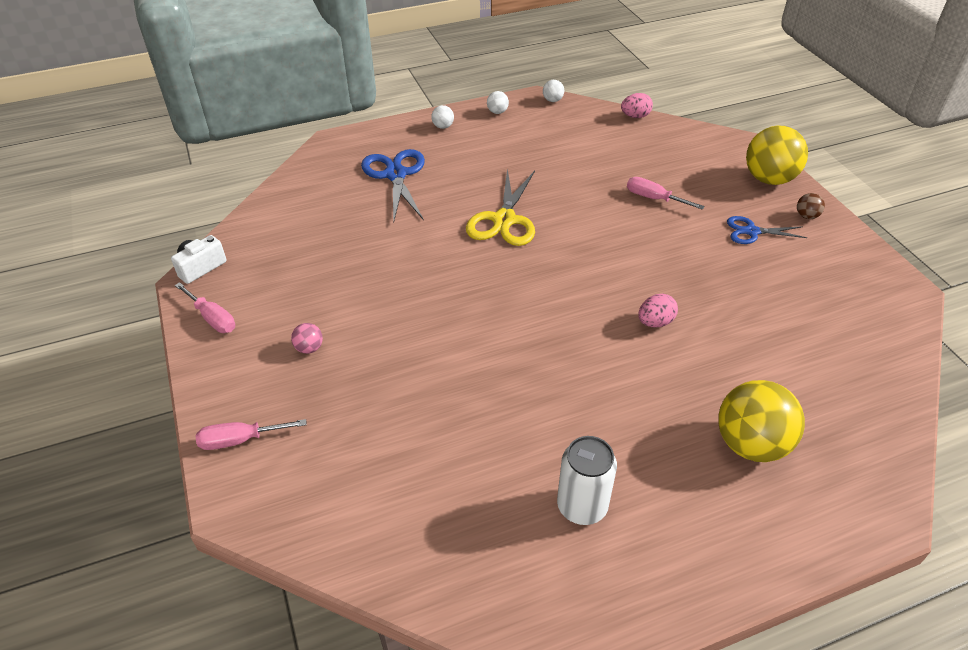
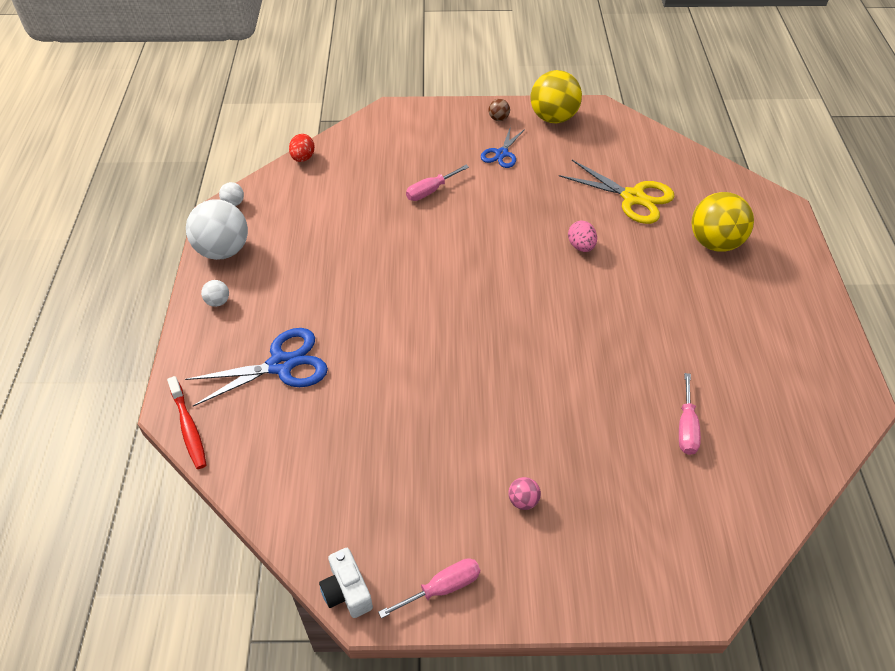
camera: 70 degrees left, 5 degrees up
pink screwdriver [196,419,307,450] -> pink screwdriver moved to [679,373,701,455]
blue scissors [361,149,425,222] -> blue scissors turned 150 degrees clockwise [185,328,328,406]
yellow scissors [466,168,535,246] -> yellow scissors moved to [559,160,674,224]
white ball [487,91,509,114] -> white ball [186,199,248,260], size x2.32
white can [557,436,617,525] -> none
pink egg [621,93,653,118] -> red egg [289,134,315,162]
yellow ball [746,126,808,185] -> yellow ball moved to [531,70,582,123]
none -> red toothbrush [167,376,206,469]

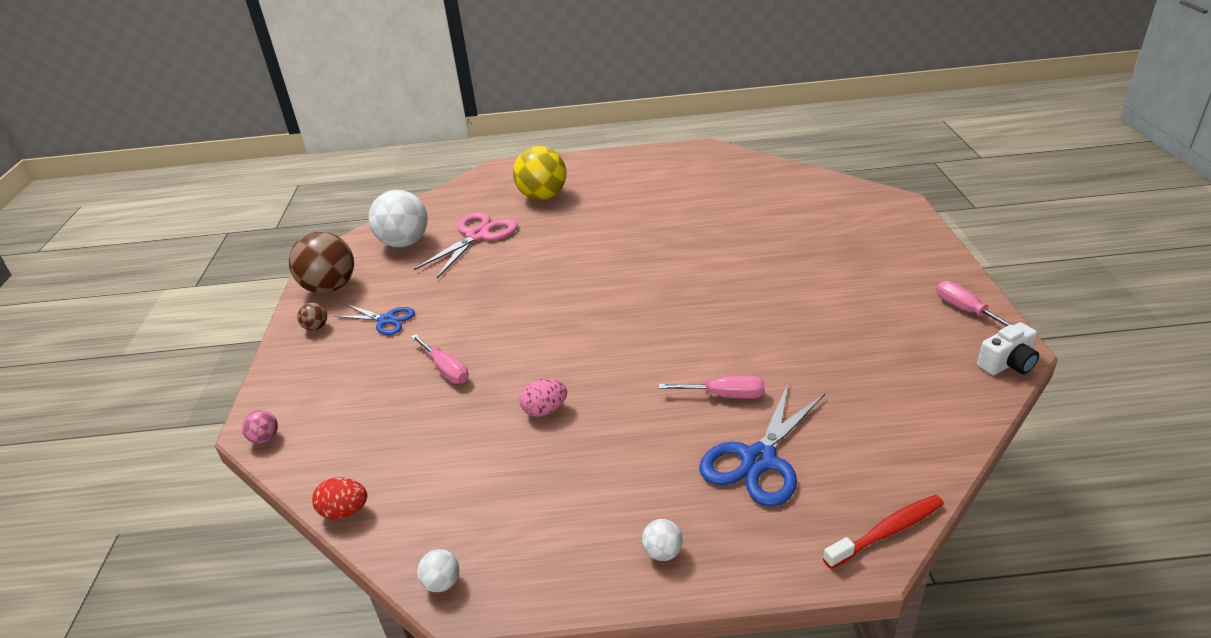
camera: 90 degrees left, 15 degrees down
blue scissors [185,328,328,406] -> blue scissors turned 120 degrees counterclockwise [699,384,825,507]
white ball [186,199,248,260] -> white ball moved to [369,190,428,247]
pink ball [508,477,541,510] -> pink ball moved to [242,410,278,443]
yellow ball [531,70,582,123] -> brown ball [289,231,354,293]
yellow scissors [559,160,674,224] -> pink scissors [414,212,518,278]
pink egg [568,221,597,252] -> pink egg moved to [519,379,567,417]
pink screwdriver [679,373,701,455] -> pink screwdriver moved to [659,376,765,399]

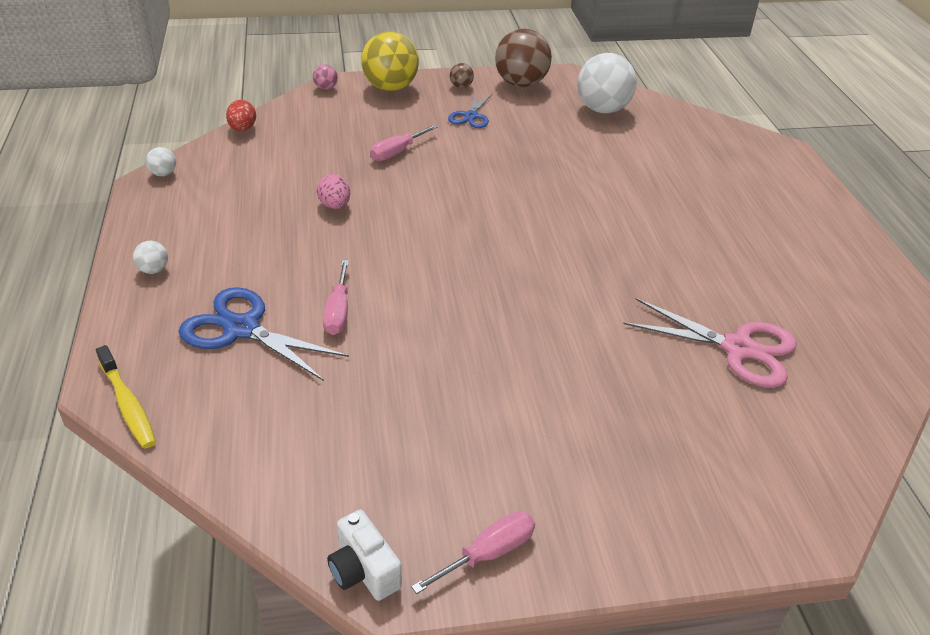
camera: 80 degrees right, 5 degrees up
pink scissors [414,212,518,278] -> pink scissors moved to [623,298,797,388]
yellow ball [513,146,566,200] -> yellow ball moved to [361,31,419,91]
red toothbrush [823,495,944,569] -> yellow toothbrush [96,345,156,449]

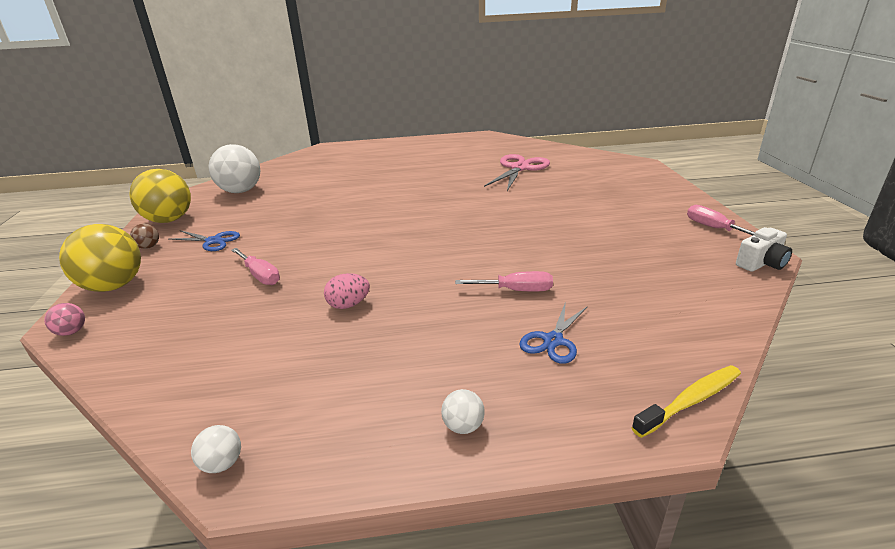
camera: 85 degrees left, 10 degrees down
blue scissors [179,287,349,381] -> blue scissors [519,302,588,364], size x0.60
red egg [226,100,256,131] -> none
brown ball [495,29,552,87] -> yellow ball [130,169,191,223]

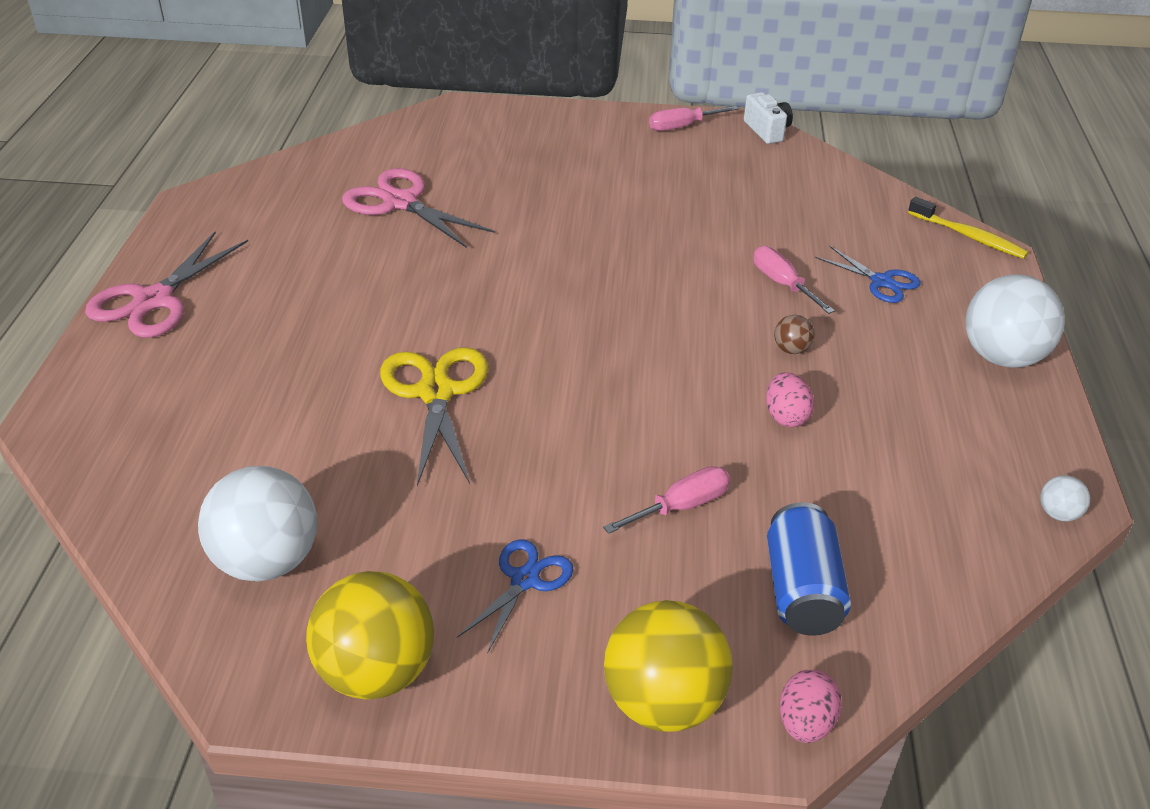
camera: 80 degrees left, 10 degrees up
pink ball [44,303,85,336] -> pink egg [780,670,842,743]
brown ball [130,224,159,249] -> brown ball moved to [774,315,814,354]
white ball [441,389,485,434] -> white ball [966,275,1065,368], size x2.32
pink screwdriver [455,271,553,291] -> pink screwdriver turned 45 degrees counterclockwise [753,246,835,314]
yellow toothbrush [631,365,741,438] -> yellow toothbrush turned 150 degrees clockwise [908,197,1029,259]
none -> pink scissors [85,232,248,338]
none -> yellow scissors [380,347,488,486]
none -> blue can [767,502,851,636]

